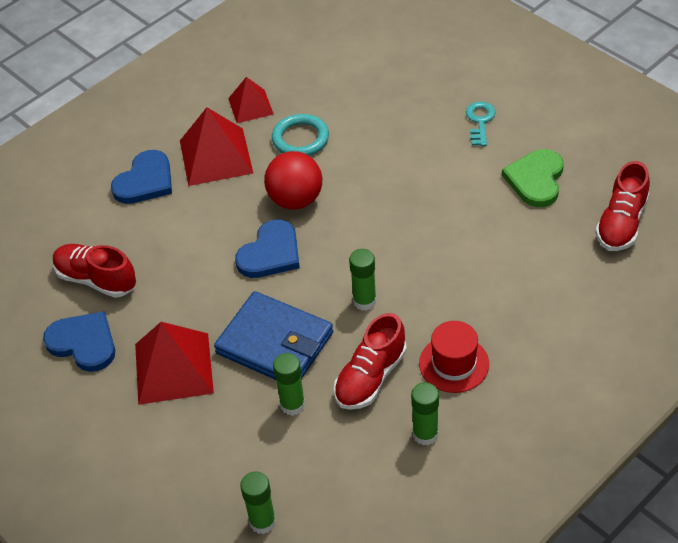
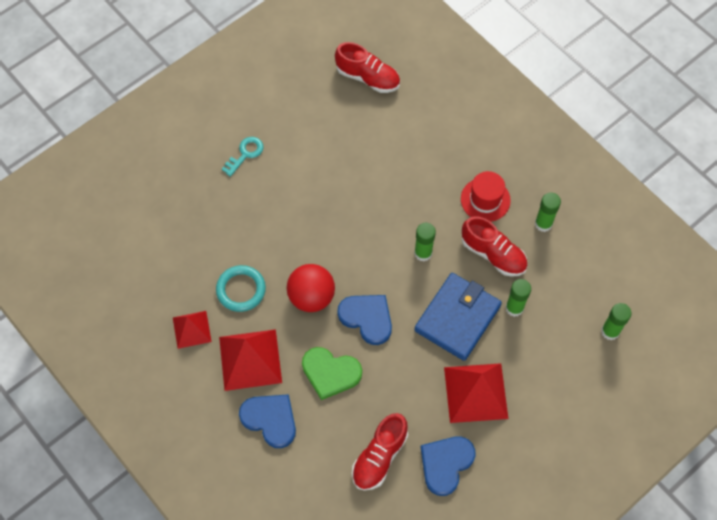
camera: 90 degrees left, 15 degrees up
turquoise key [466,101,496,146] -> turquoise key turned 120 degrees clockwise [222,137,264,177]
green heart [502,149,564,207] -> green heart moved to [302,347,362,400]

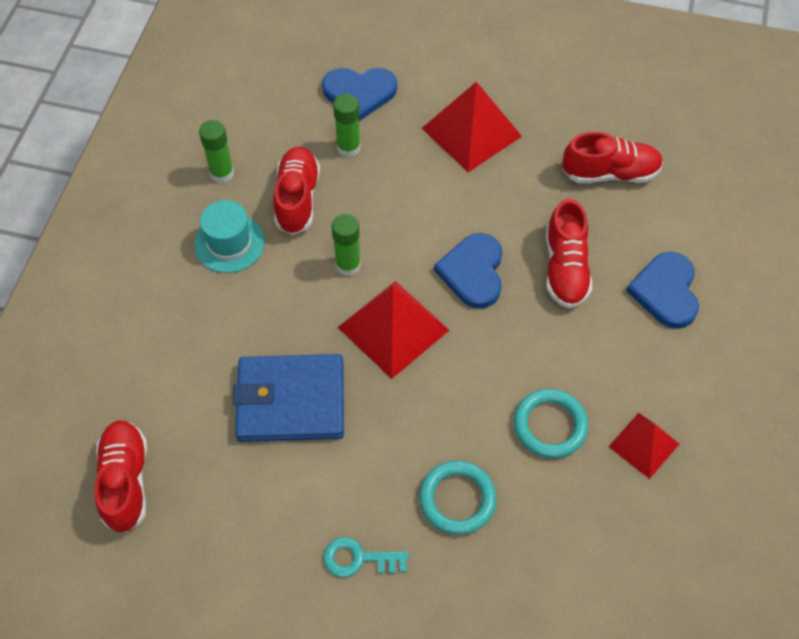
camera: 125 degrees left, 5 degrees down
red pyramid [219,329,282,391] -> red pyramid moved to [338,281,449,379]
red ball [287,264,335,312] -> none
green heart [302,347,362,400] -> red shoe [546,199,592,308]
blue wallet [414,273,502,361] -> blue wallet moved to [233,354,344,442]
blue heart [420,436,476,496] -> blue heart moved to [322,68,397,121]
red hat [461,171,511,222] -> turquoise hat [194,200,265,273]
green glue stick [601,303,632,340] -> none
none -> turquoise ring [419,461,497,535]

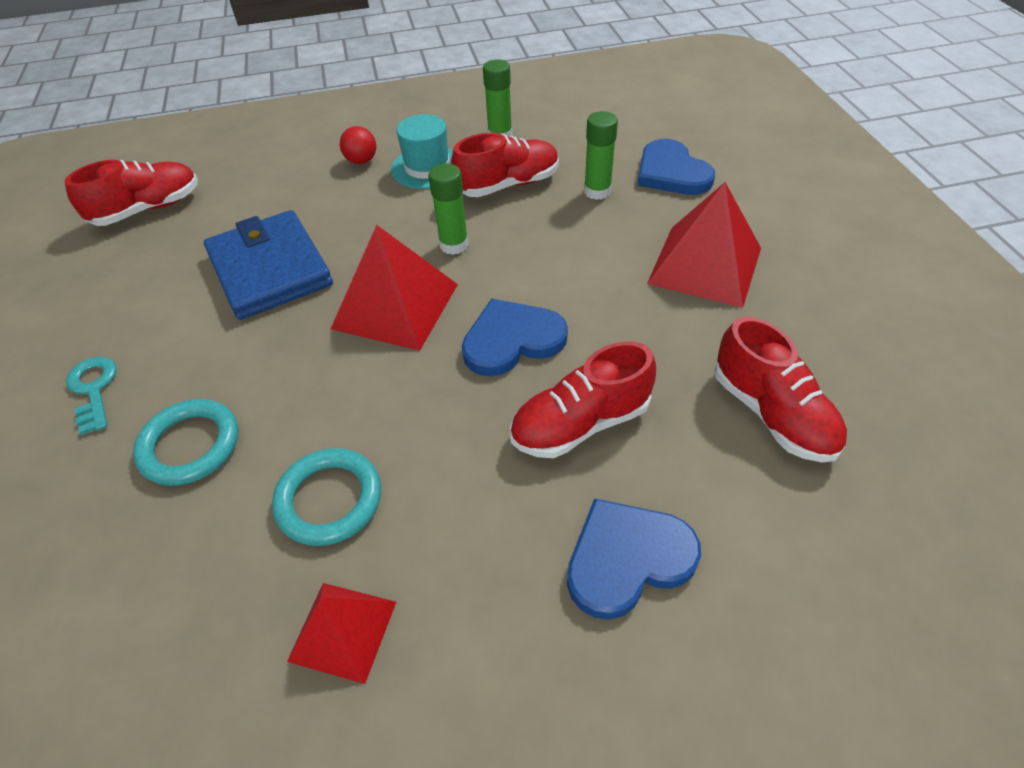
camera: 65 degrees right, 10 degrees down
none -> red ball [340,126,376,164]

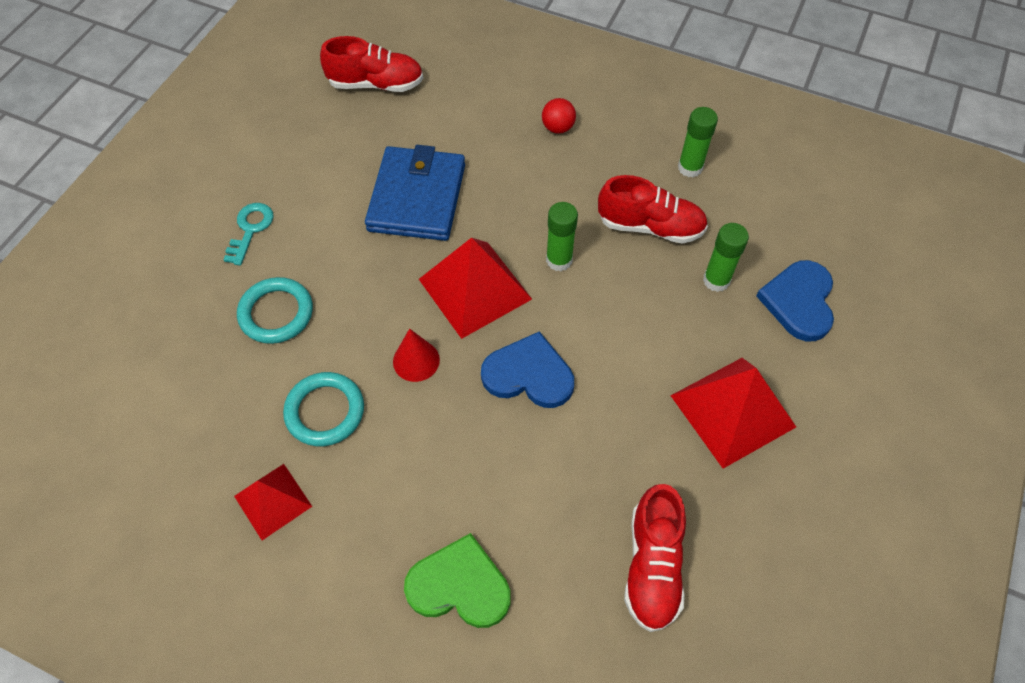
camera: 35 degrees right, 10 degrees up
turquoise hat [391,114,453,189] -> none
red shoe [510,341,656,458] -> none
blue heart [567,498,701,620] -> green heart [404,533,511,628]
none -> red cone [393,329,440,382]

